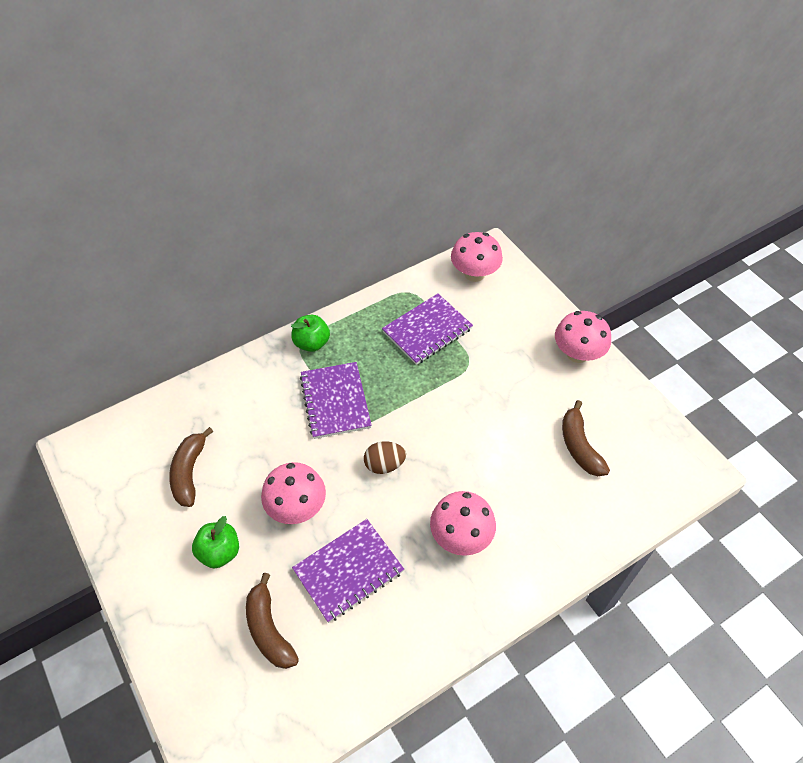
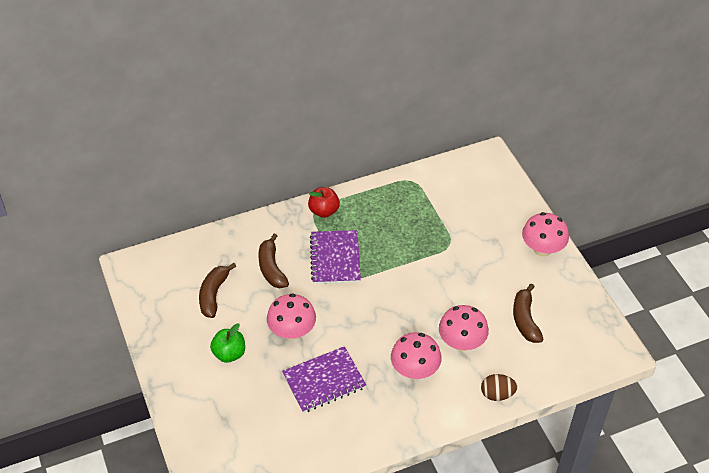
camera: 10 degrees right, 5 degrees down
brown banana [246,573,299,669] -> brown banana moved to [258,234,289,288]
green apple [291,315,330,352] -> red apple [308,187,340,218]
brown egg [364,441,406,474] -> brown egg moved to [481,374,517,401]
purple notebook [382,294,473,365] -> none
pink mushroom [451,232,503,282] -> pink mushroom moved to [439,305,489,351]

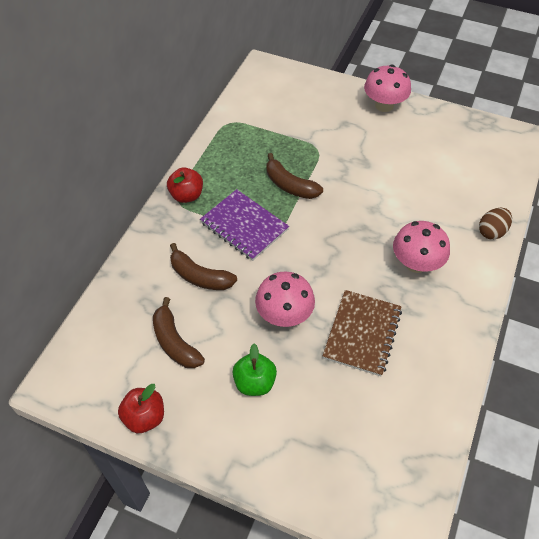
camera: 45 degrees left, 5 degrees up
purple notebook [282,346,366,413] -> brown notebook [323,290,402,376]
pink mushroom [439,305,489,351] -> none
brown banana [513,284,544,343] -> brown banana moved to [266,153,323,199]
none -> red apple [118,384,164,433]

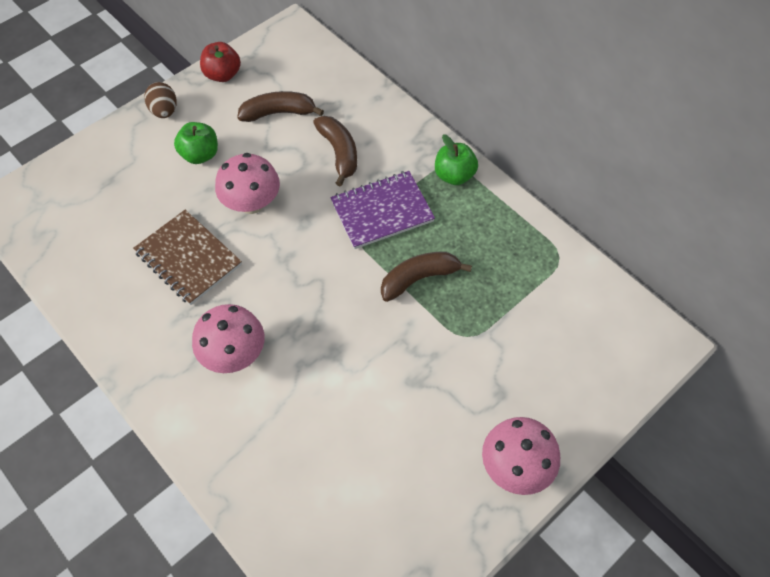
camera: 115 degrees right, 5 degrees up
red apple [167,167,203,203] -> green apple [435,134,478,185]
brown banana [170,243,237,290] -> brown banana turned 105 degrees clockwise [313,116,357,187]
brown egg [479,208,512,240] -> brown egg moved to [144,82,177,118]

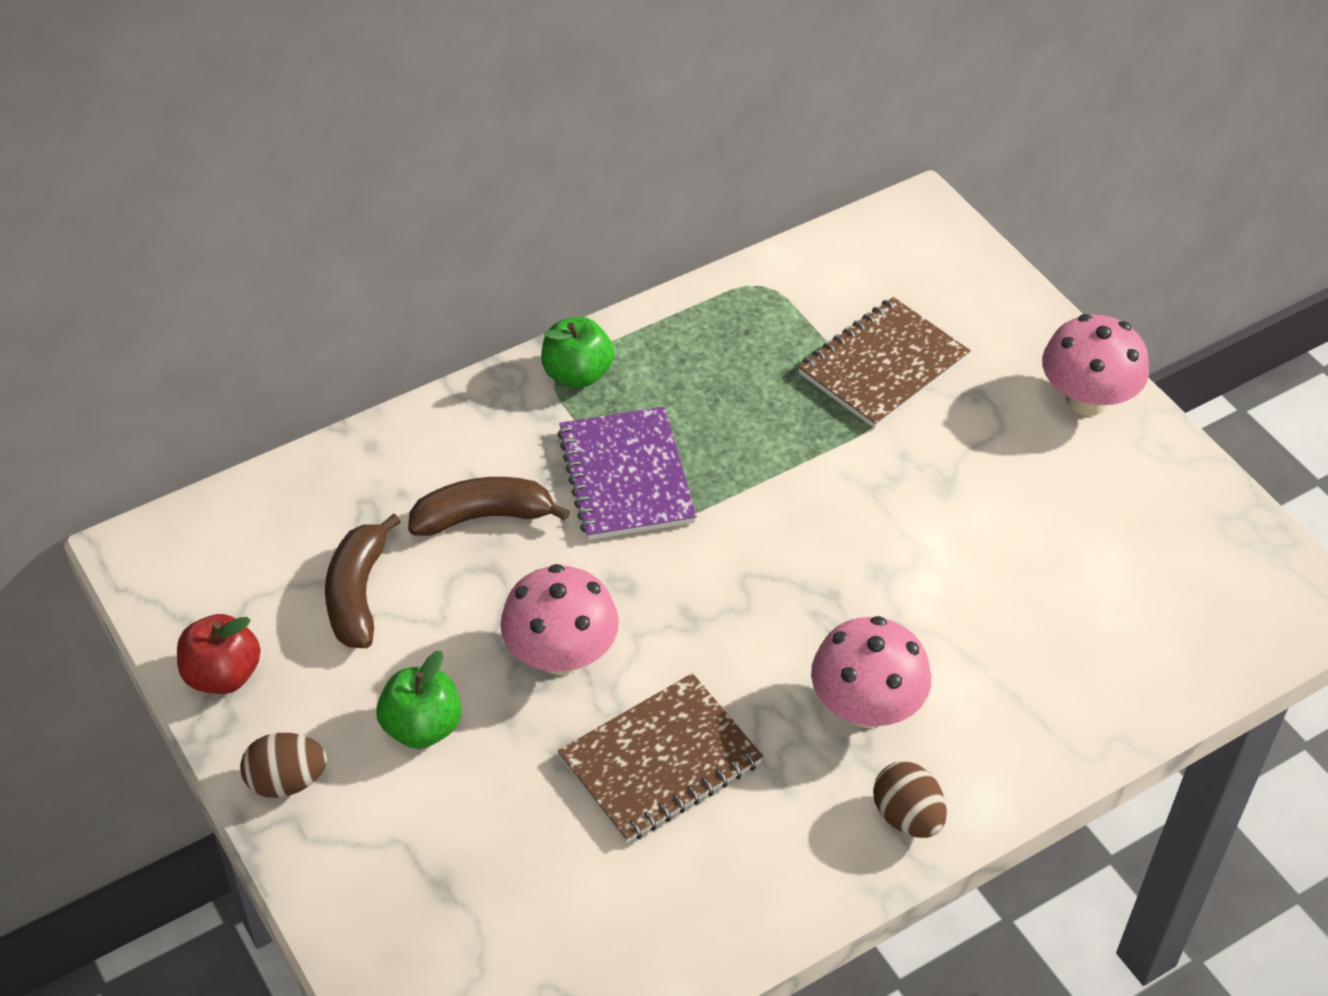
camera: 80 degrees left, 10 degrees down
brown banana [381,252,472,302] -> none
none -> brown notebook [798,297,971,429]
none -> brown egg [873,761,947,838]

